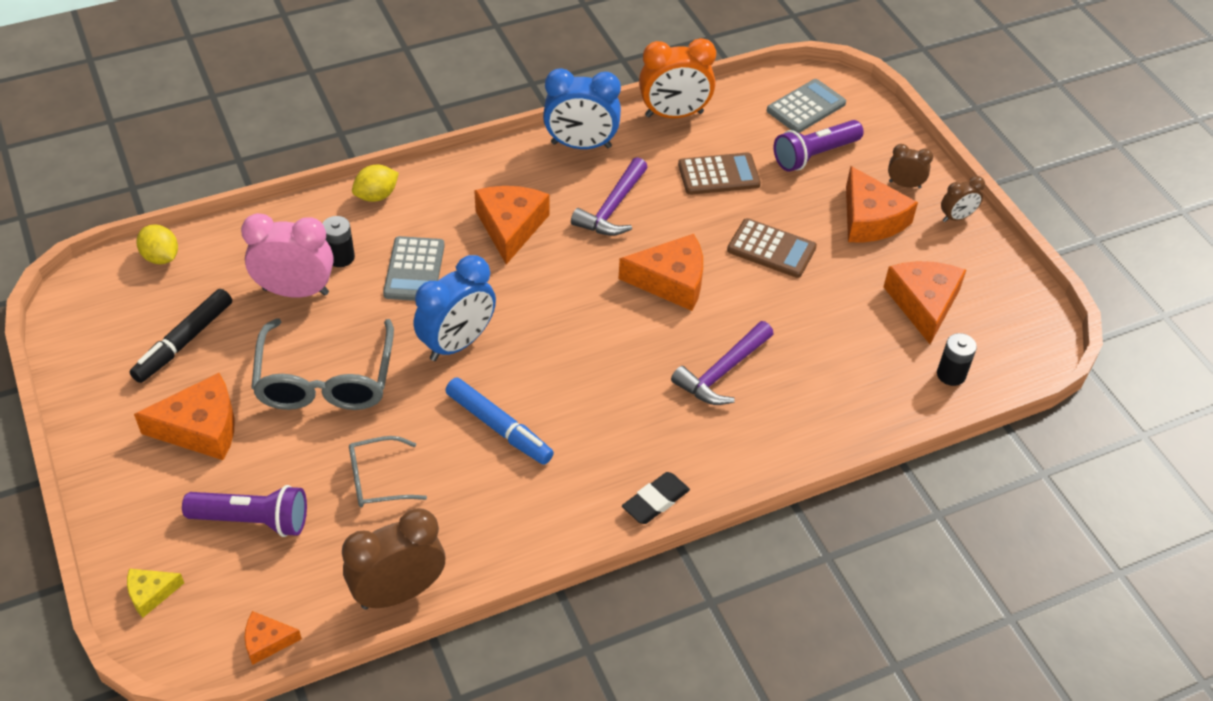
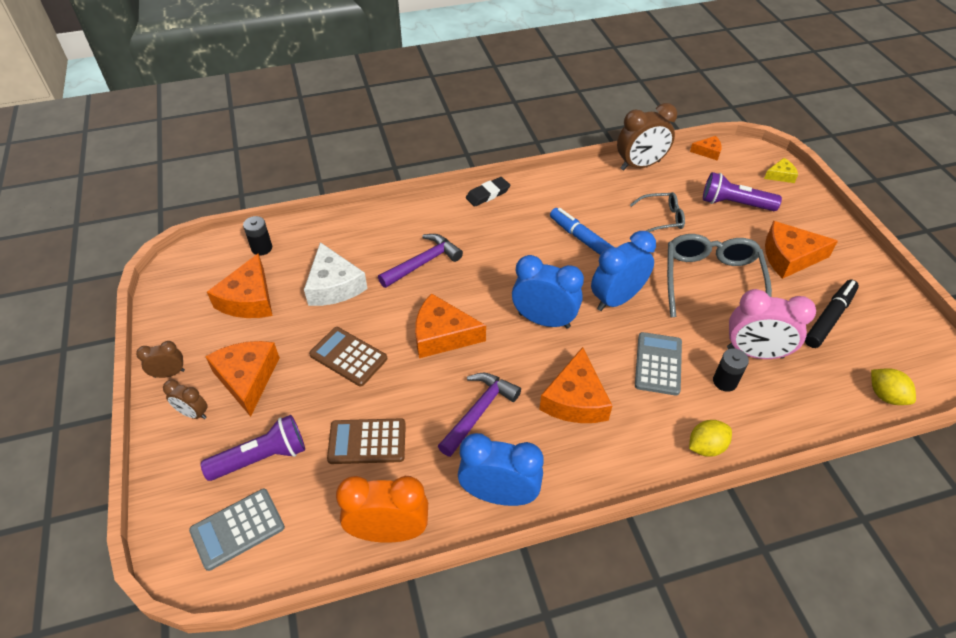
camera: 170 degrees left, 0 degrees up
none -> white cheese [304,242,368,306]
none -> blue clock [512,255,584,329]

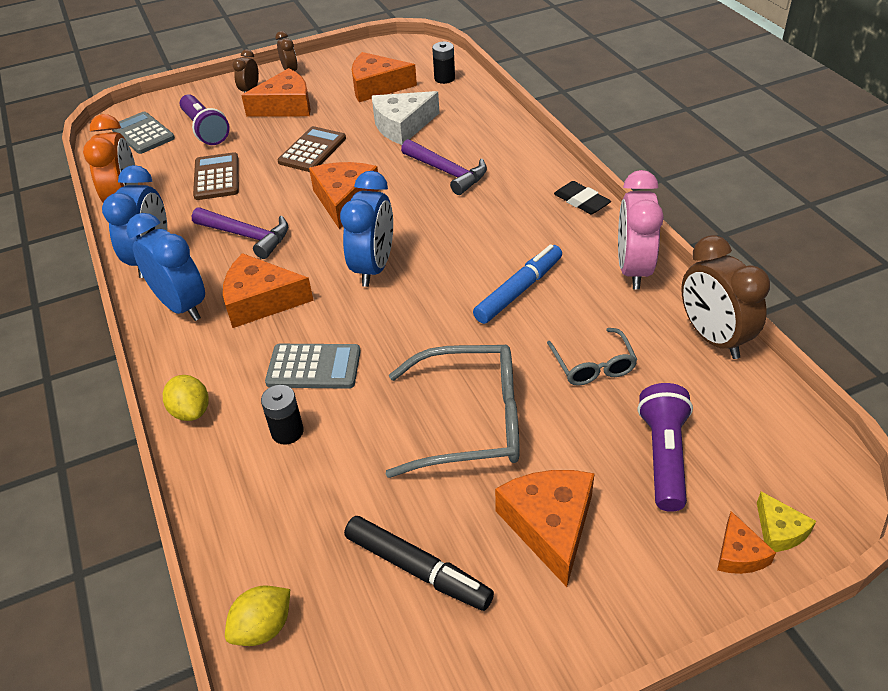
camera: 85 degrees right, 5 degrees down
blue clock [591,231,656,311] -> blue clock moved to [126,213,205,321]
orange cheese [690,136,722,161] -> orange cheese moved to [717,511,776,574]
pink clock [727,289,816,359] -> pink clock moved to [618,170,664,290]

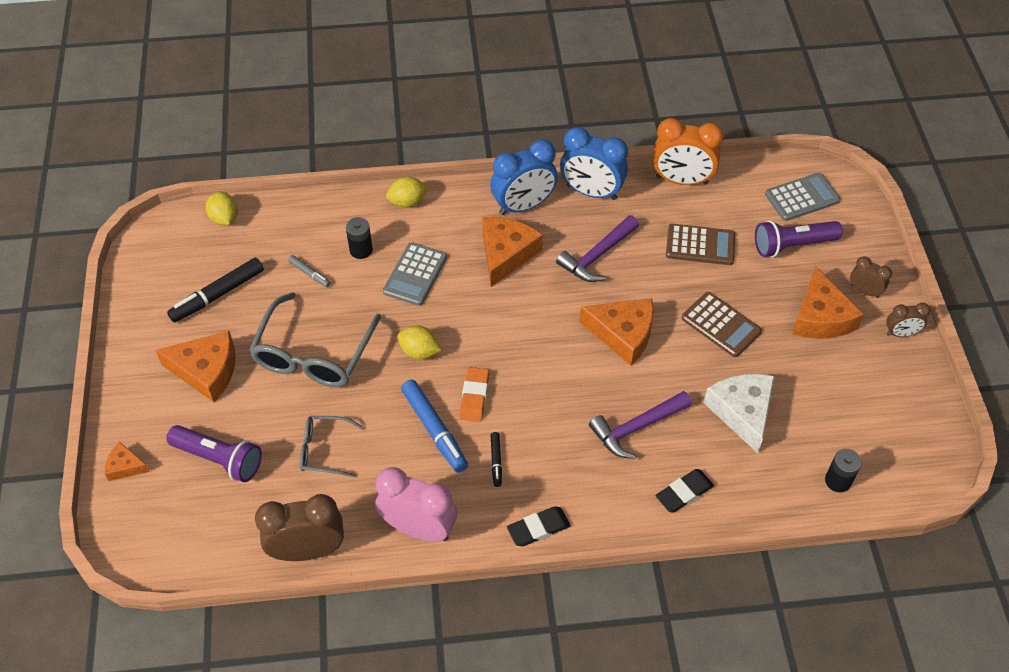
camera: 105 degrees right, 10 degrees up
blue clock [340,171,393,287] -> none
orange cheese [352,52,417,102] -> none
yellow cheese [757,491,816,552] -> none
none -> grey marker [288,255,331,287]
none -> yellow lemon [397,326,442,359]
none -> orange eraser [460,367,489,422]
none -> black marker [491,432,502,487]
none -> black eraser [656,469,714,513]

